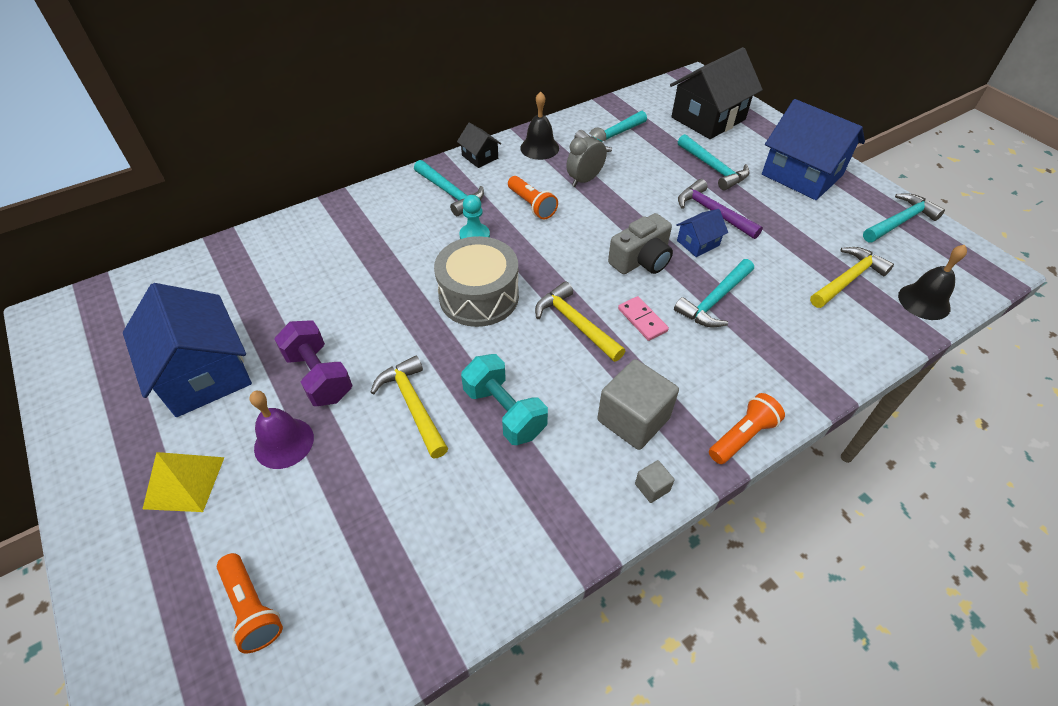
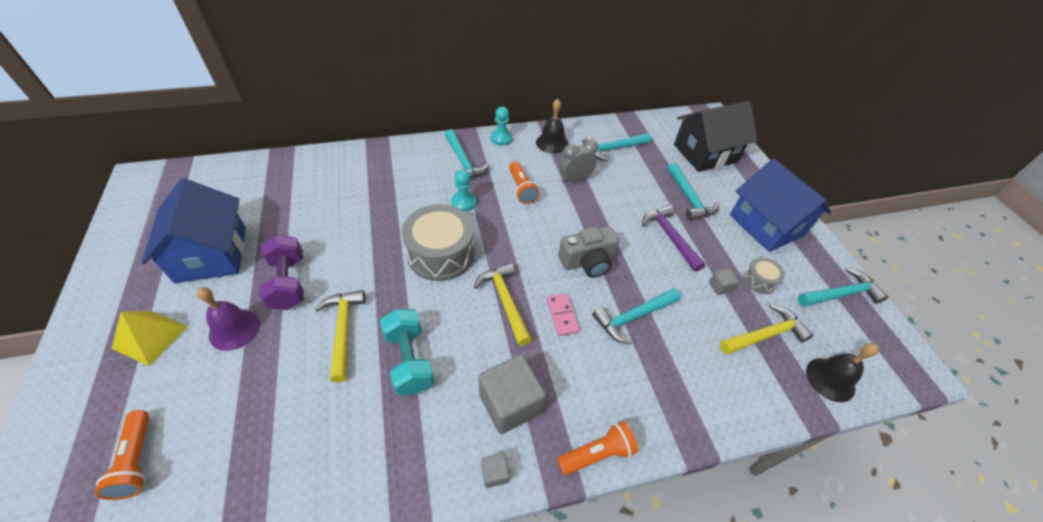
camera: 15 degrees right, 0 degrees up
black house [457,123,501,168] -> turquoise pawn [491,107,513,146]
blue house [676,209,728,257] -> none
none -> grey cube [709,268,739,295]
none -> grey drum [743,257,785,294]

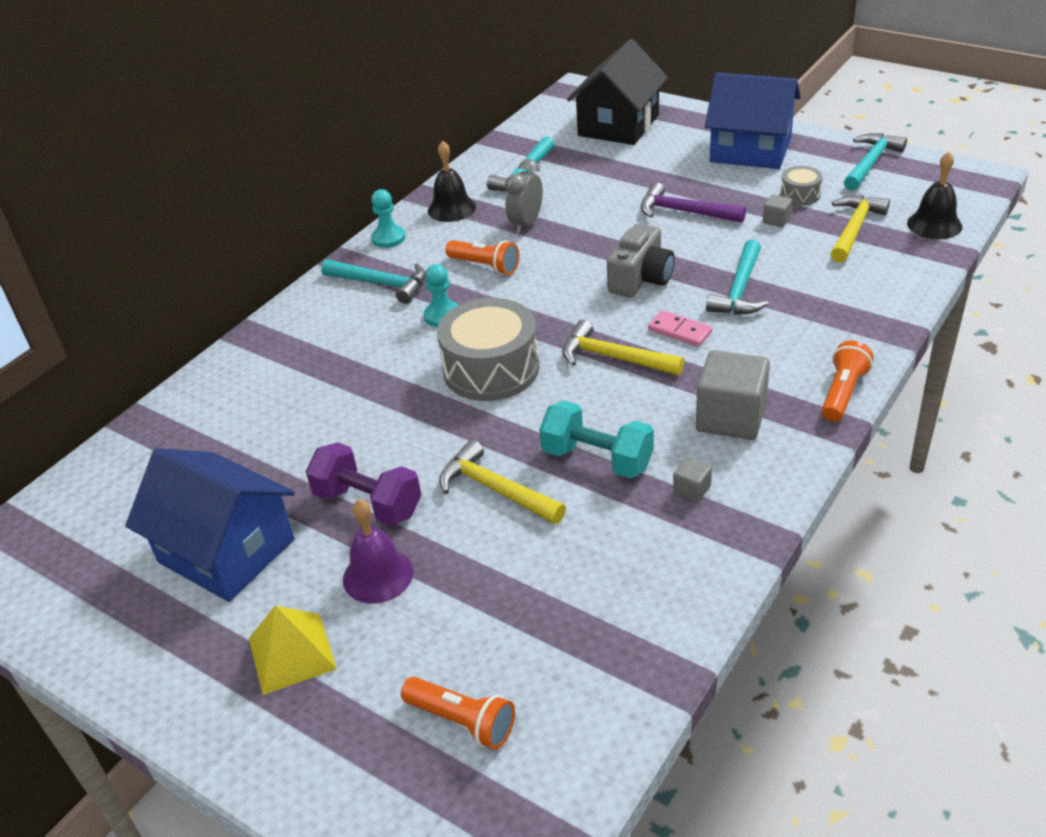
camera: 35 degrees left, 10 degrees down
grey cube [481,453,509,488] -> grey cube moved to [673,457,712,503]
turquoise hammer [667,162,719,220] -> none

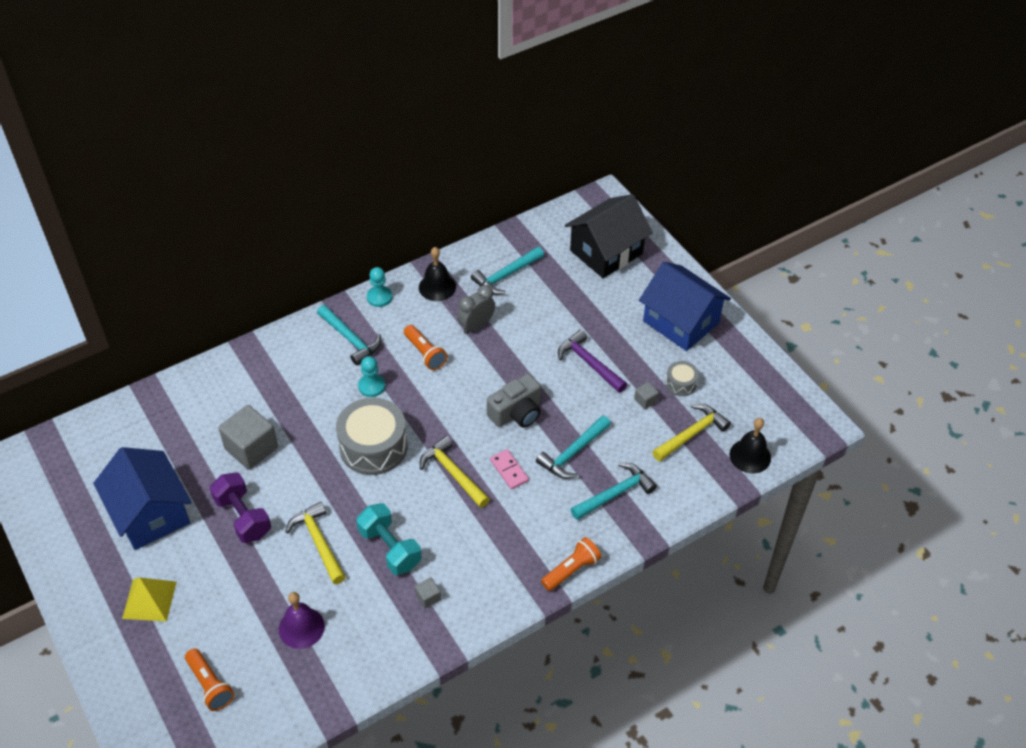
camera: 20 degrees right, 10 degrees up
purple bell [343,499,413,604] -> purple bell moved to [279,592,325,649]
grey cube [696,350,770,440] -> grey cube moved to [218,405,278,470]
turquoise hammer [844,133,907,191] -> turquoise hammer moved to [571,463,657,520]

